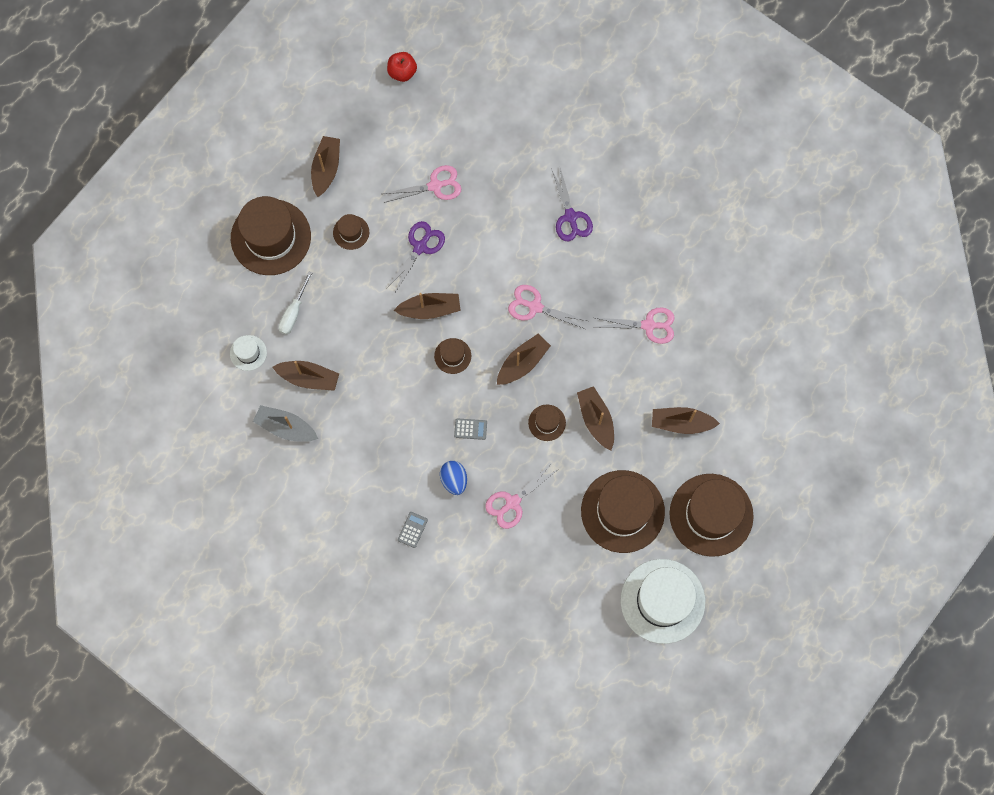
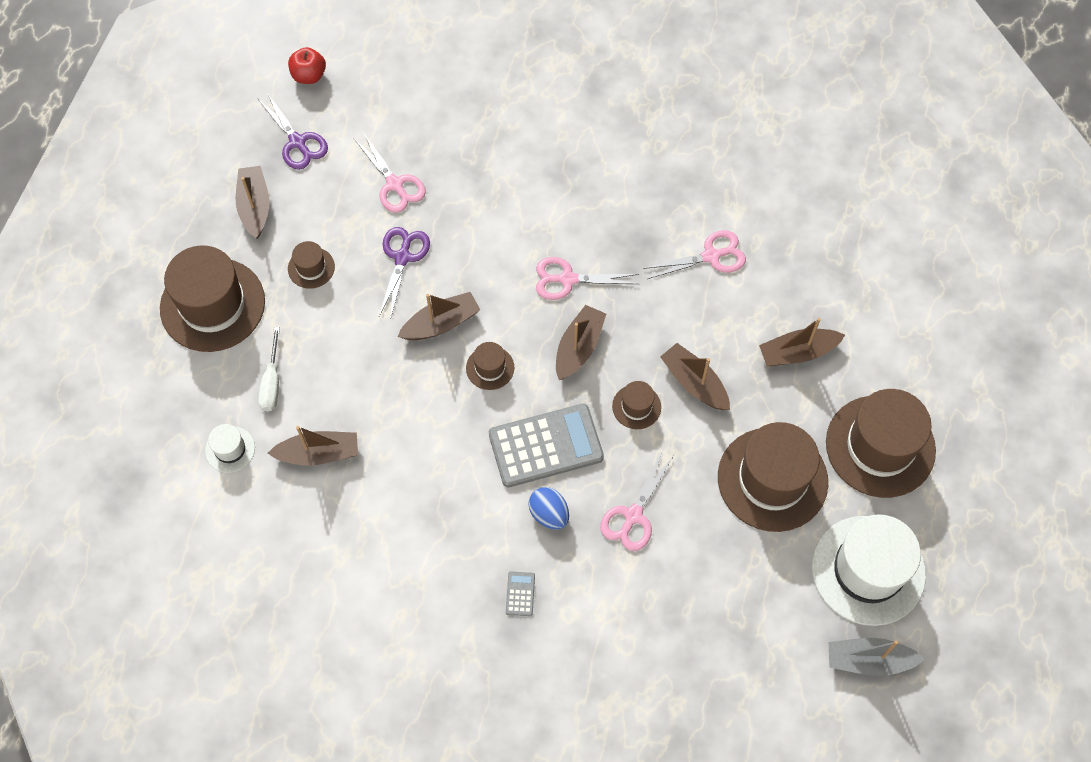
camera: 20 degrees left, 10 degrees down
grey boat [253,405,318,442] -> grey boat moved to [829,638,925,676]
pink scissors [383,165,462,203] -> pink scissors turned 90 degrees clockwise [354,132,426,213]
grey calculator [454,418,487,440] -> grey calculator [489,404,604,487], size x2.47
purple scissors [551,168,593,241] -> purple scissors moved to [257,93,328,170]

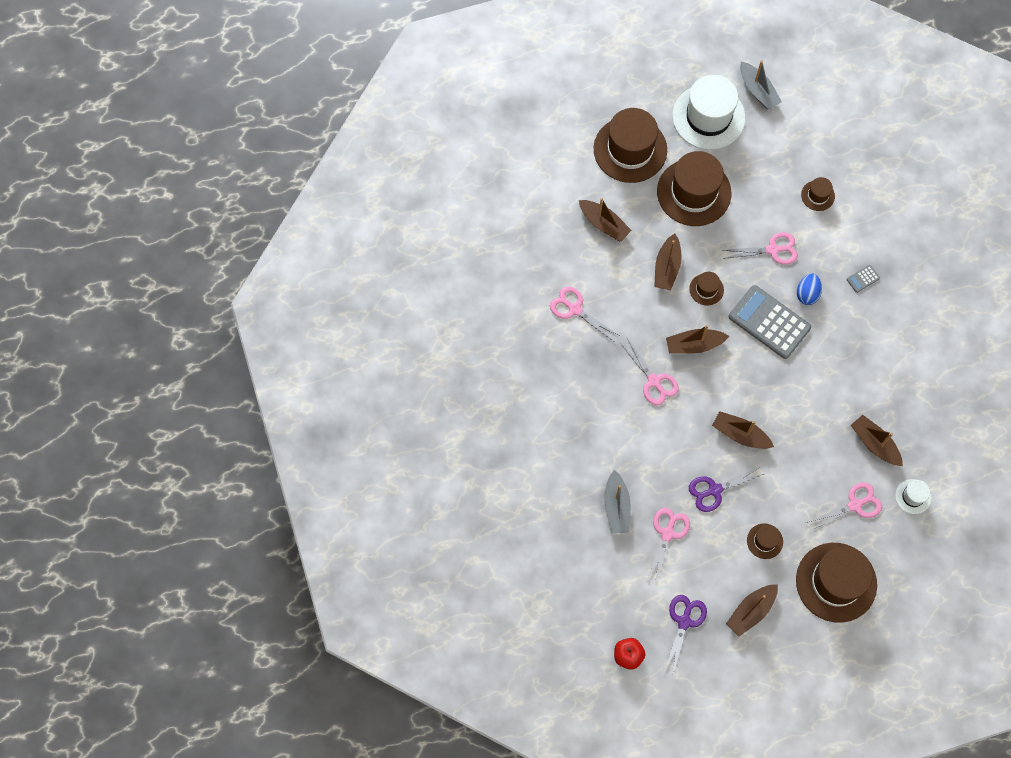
camera: 125 degrees left, 5 degrees up
white screwdriver [258,327,280,411] -> pink scissors [806,483,882,531]
brown hat [466,342,514,390] -> brown hat moved to [801,177,835,211]
none -> grey boat [604,470,631,533]

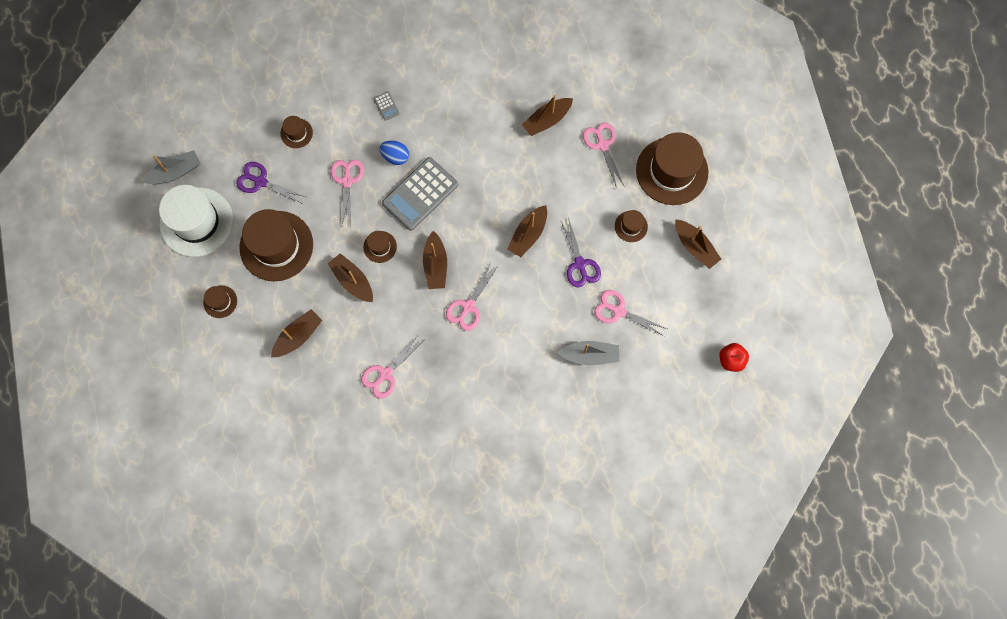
camera: 85 degrees left, 5 degrees up
brown hat [594,108,667,183] -> brown hat [203,285,237,318], size x0.45
pink scissors [620,338,679,405] -> pink scissors turned 150 degrees clockwise [446,263,497,331]
brown boat [654,233,682,291] -> brown boat turned 150 degrees counterclockwise [328,253,373,302]
purple scissors [664,595,707,674] -> purple scissors moved to [236,162,306,204]
white hat [895,479,931,514] -> none

